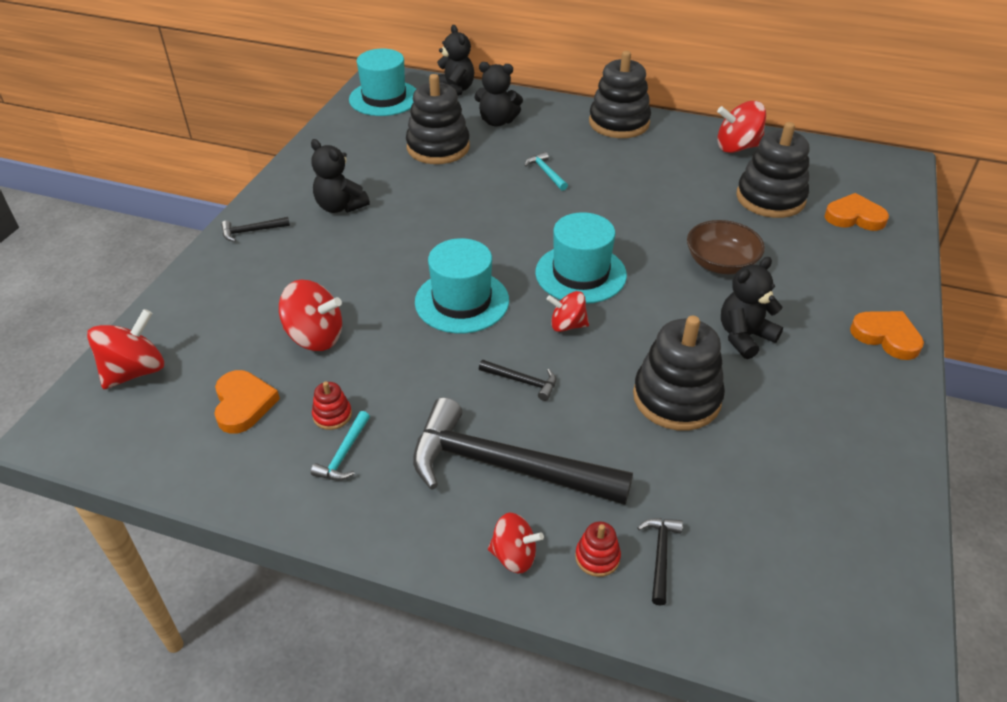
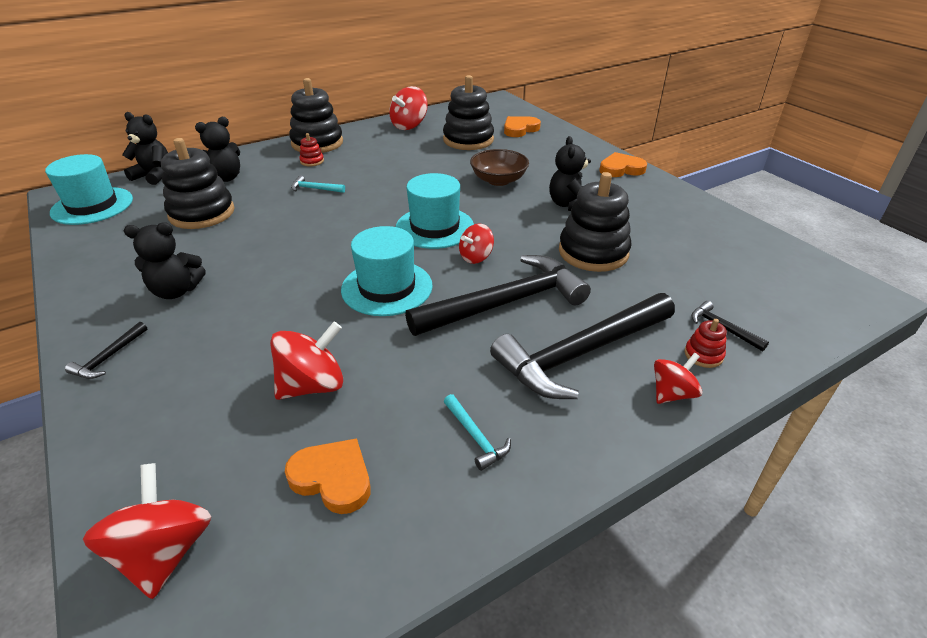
camera: 50 degrees left, 5 degrees down
red stacking toy [312,382,352,430] -> red stacking toy moved to [299,133,324,166]
black hammer [479,360,556,401] -> black hammer [405,255,591,336], size x2.49

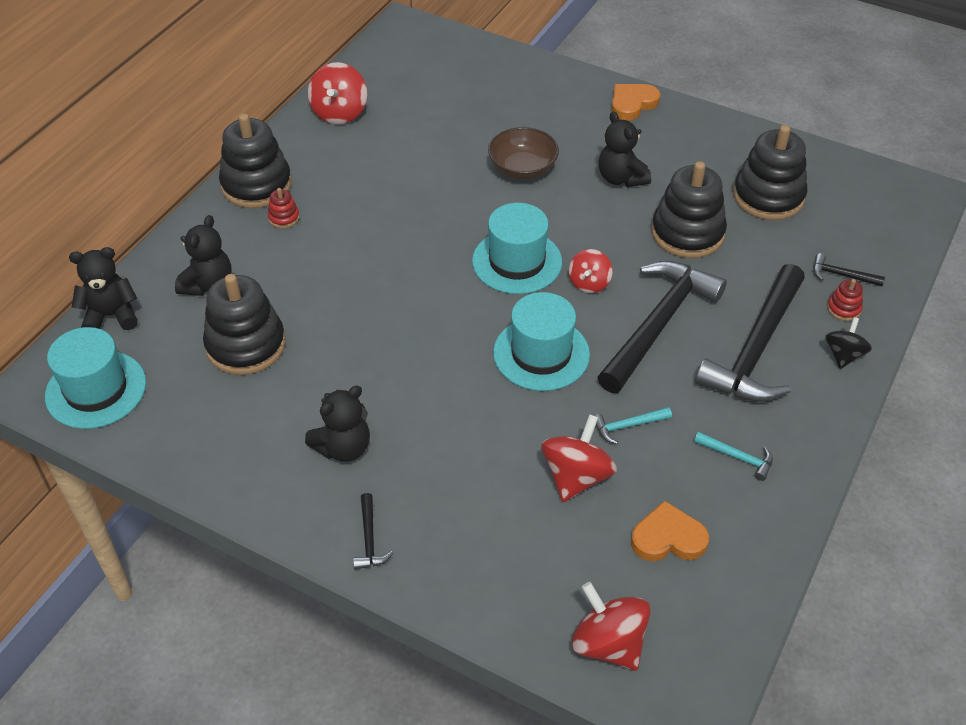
camera: 30 degrees left, 10 degrees up
turquoise hammer [291,175,345,193] -> turquoise hammer moved to [595,407,672,444]
black stacking toy [443,75,494,150] -> black stacking toy moved to [733,125,807,220]
orange heart [504,116,541,137] -> none
red spinning top [654,353,702,404] -> black spinning top [825,317,872,369]

